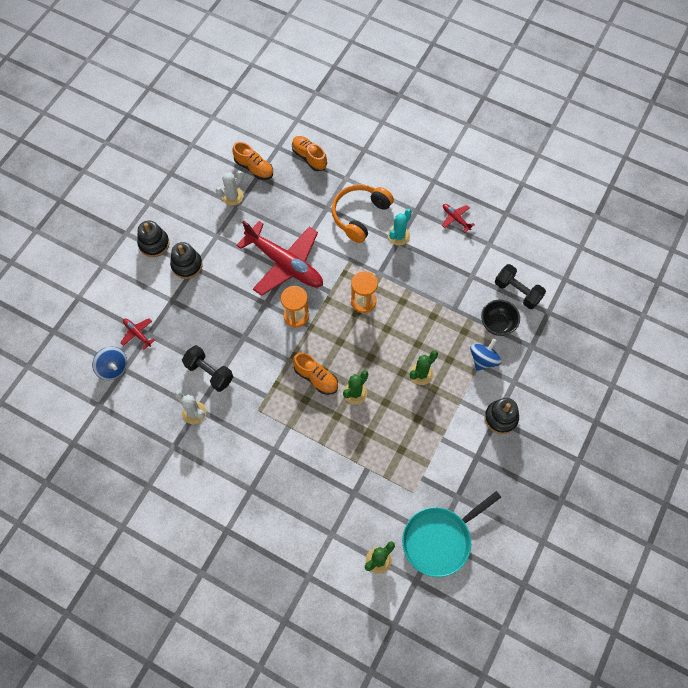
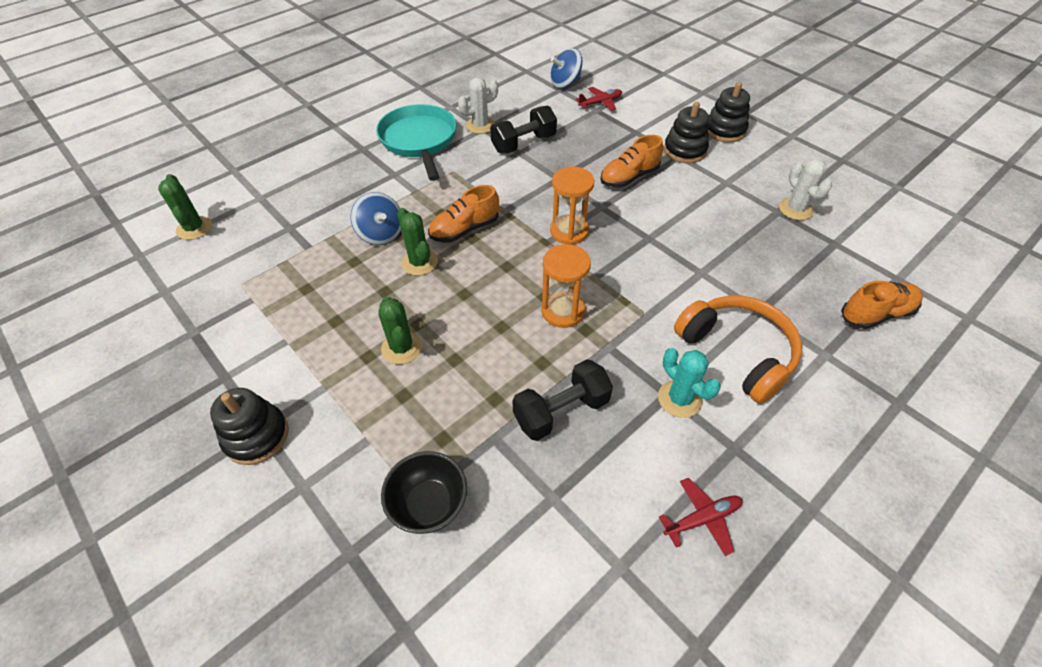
camera: 110 degrees right, 15 degrees down
orange shoe [232,142,273,180] -> orange shoe moved to [600,135,663,187]
red plane [236,221,323,296] -> none
turquoise pan [402,491,501,577] -> turquoise pan moved to [376,104,457,181]
blue spinning top [470,339,502,371] -> blue spinning top moved to [350,192,401,245]
black dumbbell [495,264,546,309] -> black dumbbell moved to [512,359,613,441]

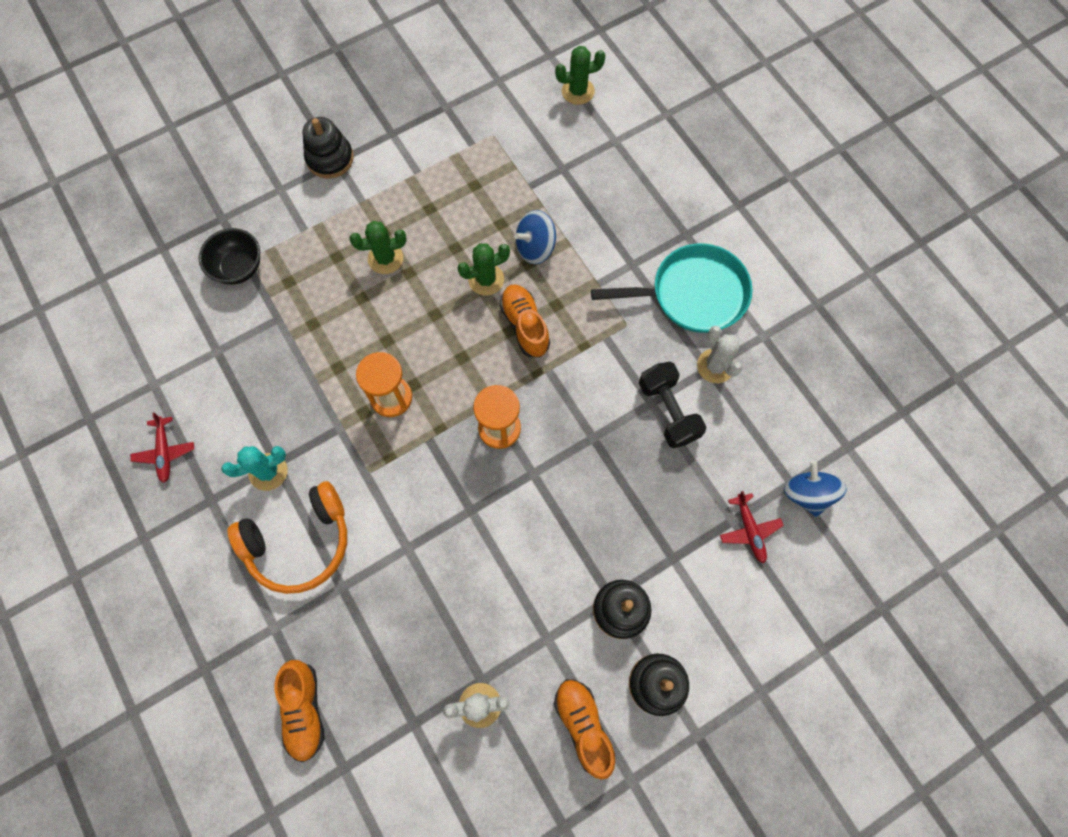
camera: 100 degrees right, 20 degrees up
black dumbbell [512,359,613,441] -> none
orange shoe [600,135,663,187] -> orange shoe moved to [554,679,615,780]

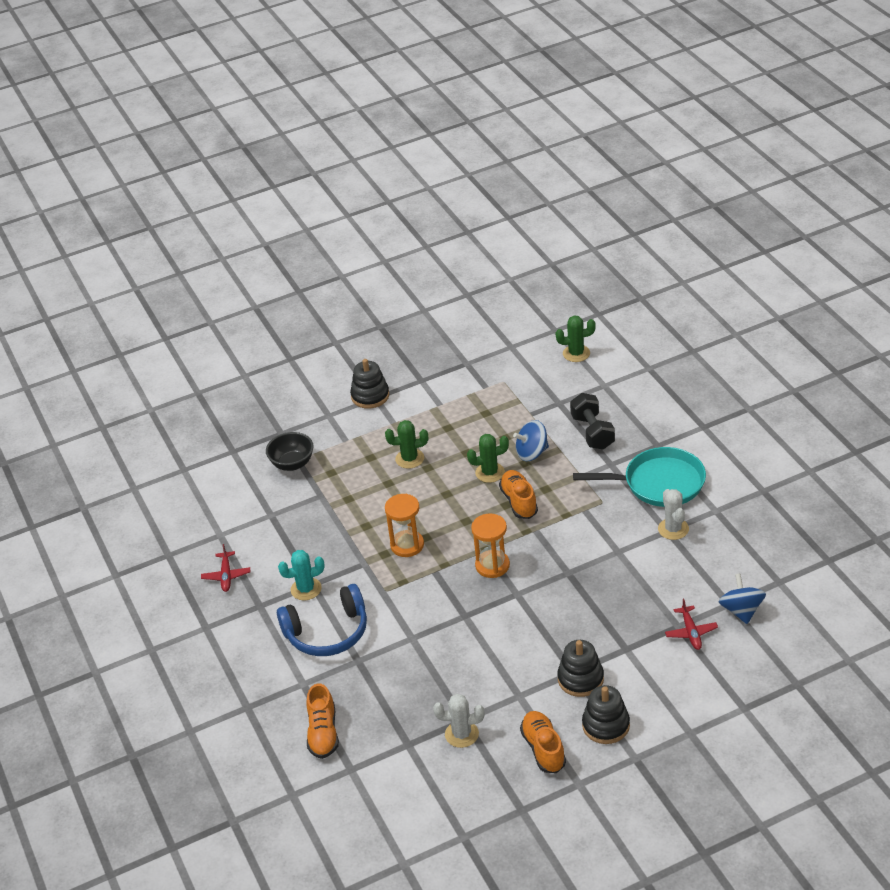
camera: 10 degrees right, 30 degrees down
orange headphones [227,481,347,594] -> blue headphones [277,584,367,656]
black dumbbell [639,362,706,448] -> black dumbbell moved to [570,393,615,450]

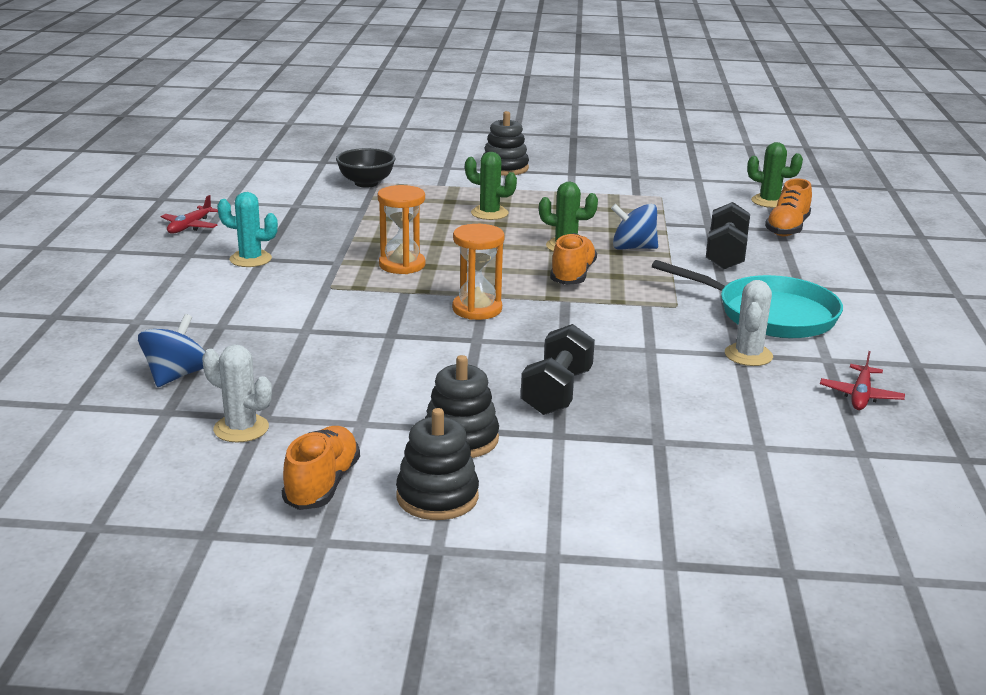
camera: 25 degrees right, 15 degrees down
blue headphones [277,584,367,656] -> none
orange shoe [306,683,339,759] -> orange shoe moved to [765,178,812,236]
red plane [665,599,718,650] -> red plane moved to [820,351,905,410]
blue spinning top [719,573,766,624] -> blue spinning top moved to [138,314,205,387]
none -> black dumbbell [521,324,595,415]

